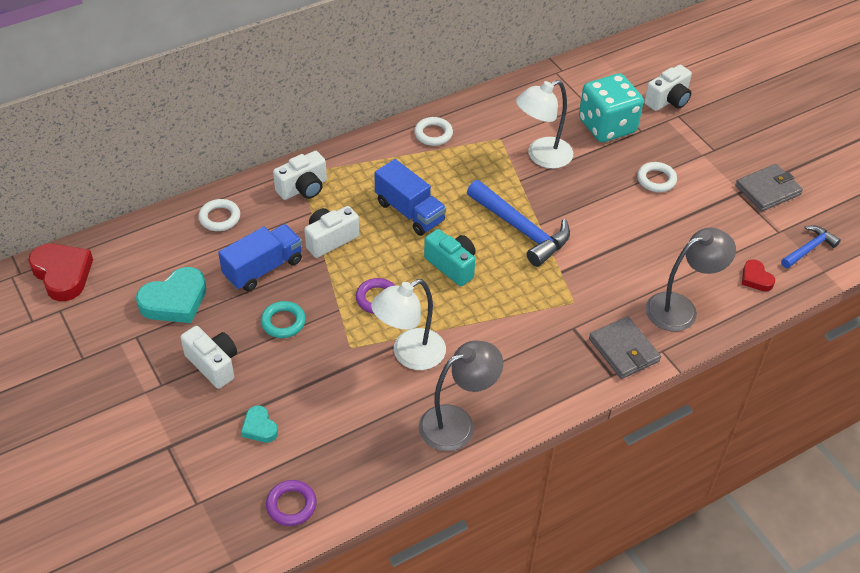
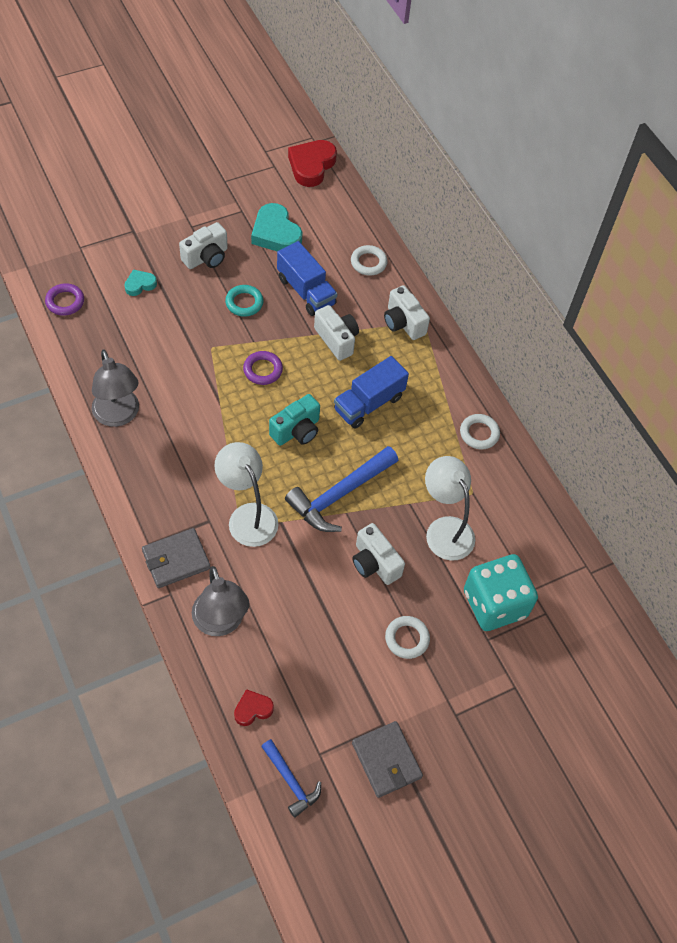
camera: 90 degrees right, 10 degrees up
red heart [28,244,93,301] -> red heart turned 150 degrees clockwise [288,140,337,187]
white lamp [371,279,446,370] -> white lamp moved to [214,442,278,547]
white camera [644,65,692,111] -> white camera moved to [352,523,405,585]

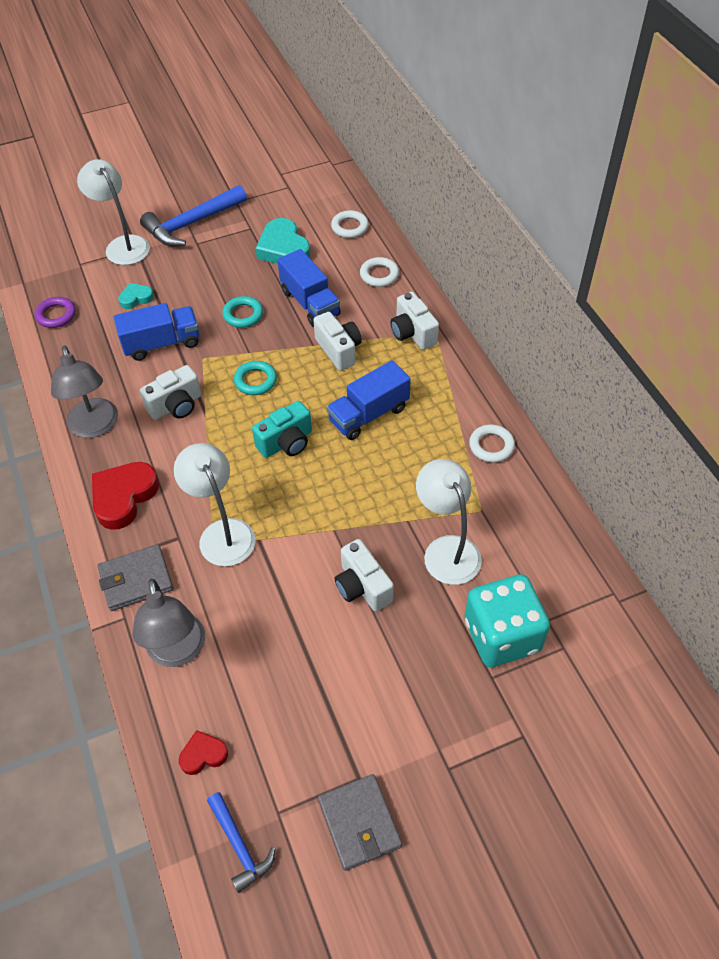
camera: 10 degrees right, 5 degrees down
white camera [179,222,228,269] -> white camera moved to [140,365,201,420]
purple ring [243,351,283,385] -> turquoise ring [234,361,277,395]
blue hammer [285,446,398,532] -> blue hammer moved to [140,185,247,246]
red heart [288,140,337,187] -> red heart moved to [92,462,159,530]
white ring [385,616,430,659] -> white ring moved to [331,210,369,238]
none -> white lamp [77,159,150,265]
none -> blue truck [114,303,199,361]

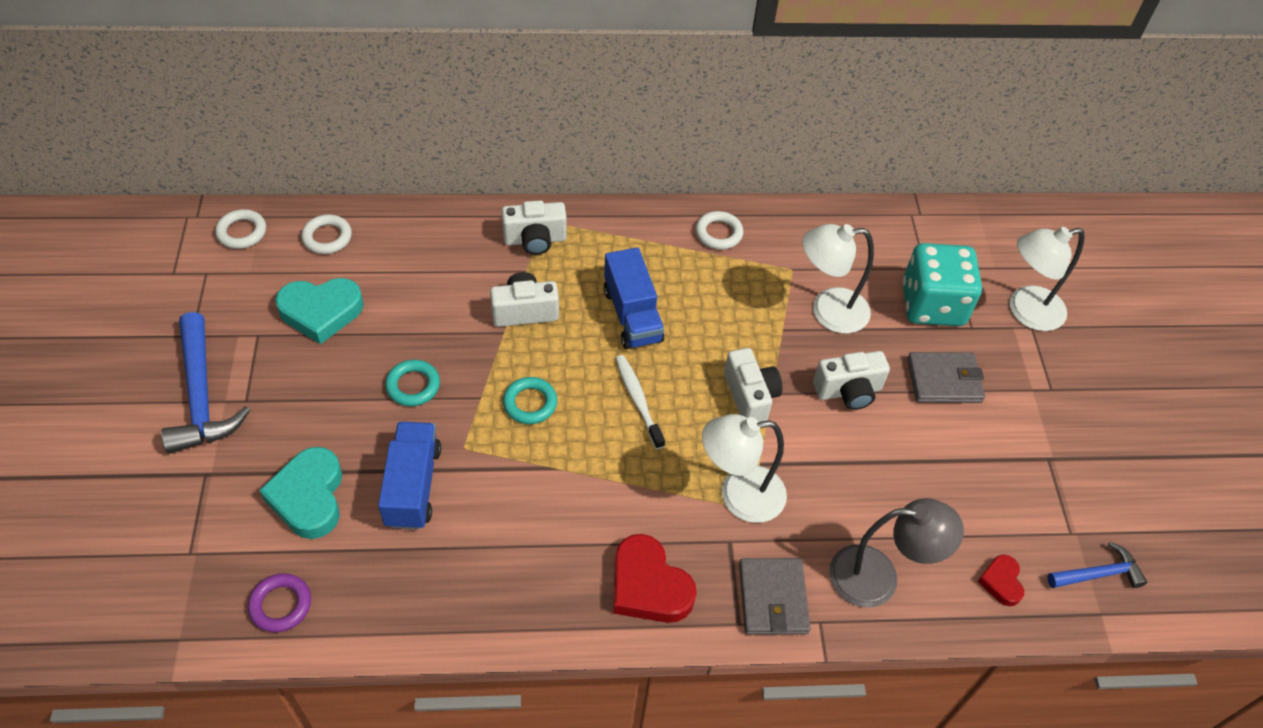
camera: 75 degrees left, 0 degrees up
grey lamp [51,346,118,438] -> none
white lamp [77,159,150,265] -> white lamp moved to [1009,227,1085,331]
turquoise heart [118,283,154,309] -> turquoise heart [259,447,342,539], size x1.86
white camera [140,365,201,420] -> white camera moved to [724,348,782,422]
turquoise camera [252,401,312,458] -> white toothbrush [615,355,665,449]
blue truck [277,249,341,327] -> none
grey wallet [318,774,402,871] -> grey wallet moved to [907,352,985,403]
white ring [360,257,399,287] -> white ring moved to [215,209,266,249]

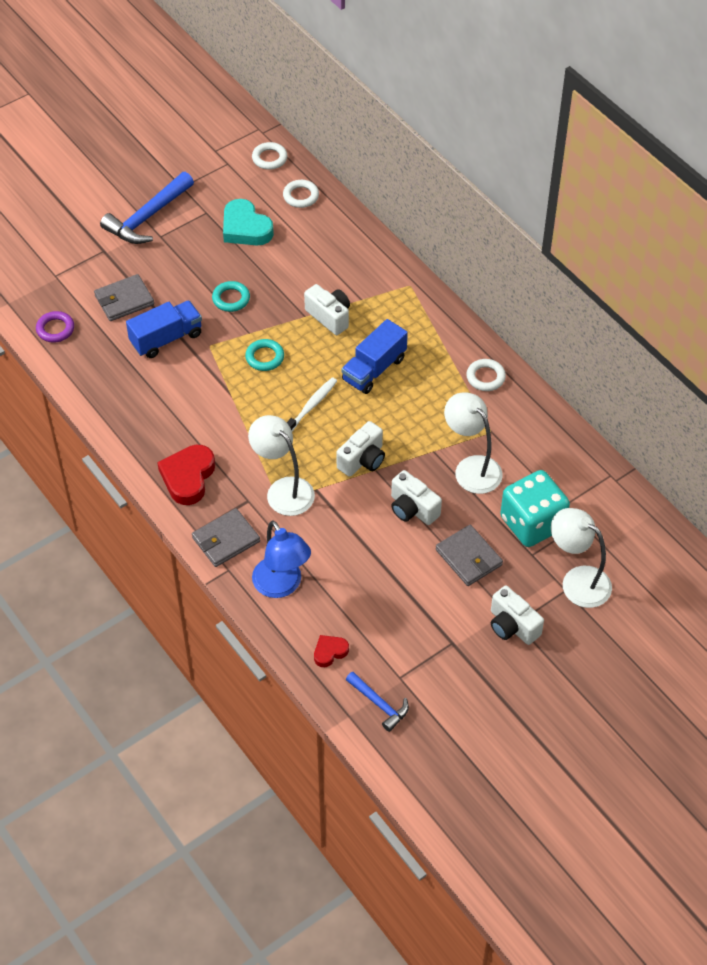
camera: 60 degrees right, 0 degrees up
turquoise heart [259,447,342,539] -> grey wallet [94,274,154,321]
white camera [502,200,567,255] -> white camera moved to [491,586,544,645]
grey lamp [829,498,964,608] -> blue lamp [252,521,311,598]

